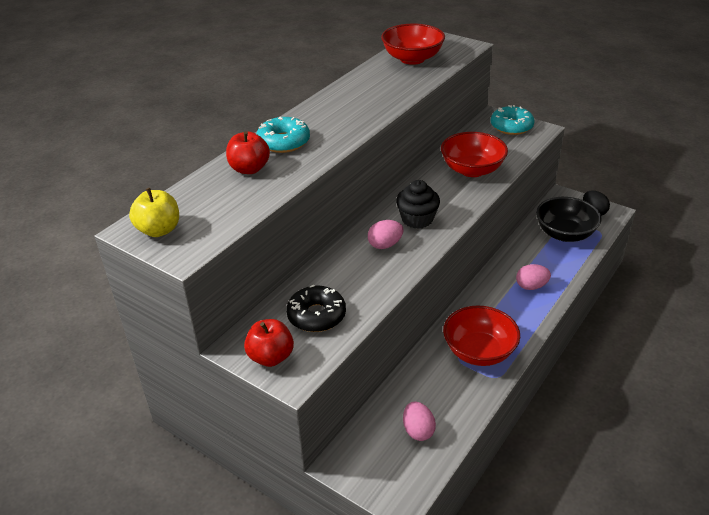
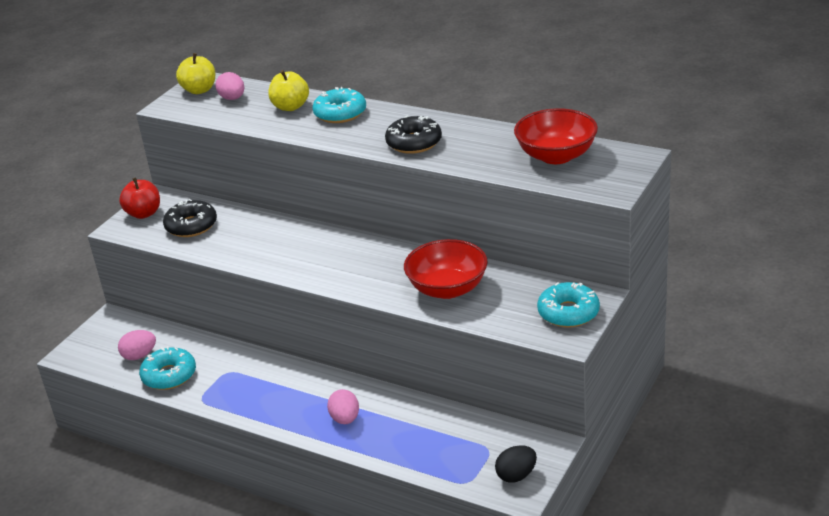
camera: 85 degrees right, 5 degrees down
red apple [226,131,270,174] -> yellow apple [268,70,309,111]
pink egg [368,220,404,249] -> pink egg moved to [215,72,244,100]
black cupcake [396,180,440,229] -> none
red bowl [443,306,520,366] -> none
black bowl [536,197,601,242] -> none
none -> turquoise donut [139,346,196,390]
none -> black donut [385,115,442,154]

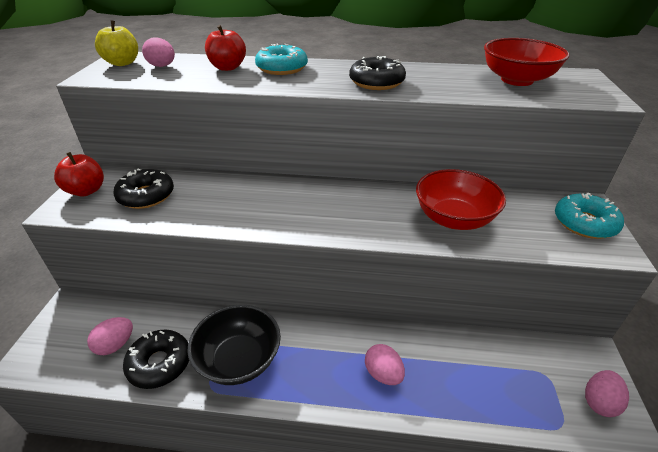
camera: 25 degrees left, 5 degrees up
turquoise donut [139,346,196,390] -> black donut [123,330,189,389]
yellow apple [268,70,309,111] -> red apple [205,25,246,71]
black egg [495,446,537,483] -> pink egg [585,370,629,417]
none -> black bowl [187,305,281,385]

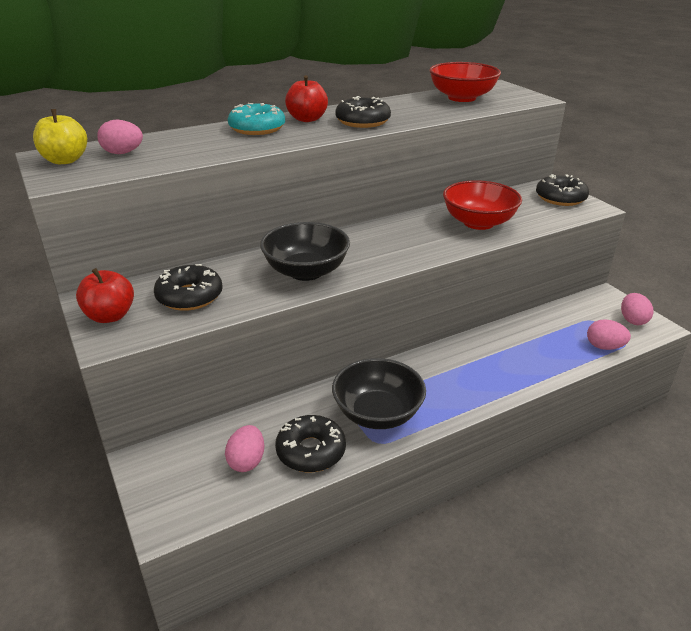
camera: 35 degrees left, 5 degrees down
red apple [205,25,246,71] -> red apple moved to [285,75,328,122]
pink egg [365,344,405,385] -> pink egg moved to [587,319,631,350]
turquoise donut [555,193,624,239] -> black donut [536,174,589,206]
none -> black bowl [260,222,350,281]

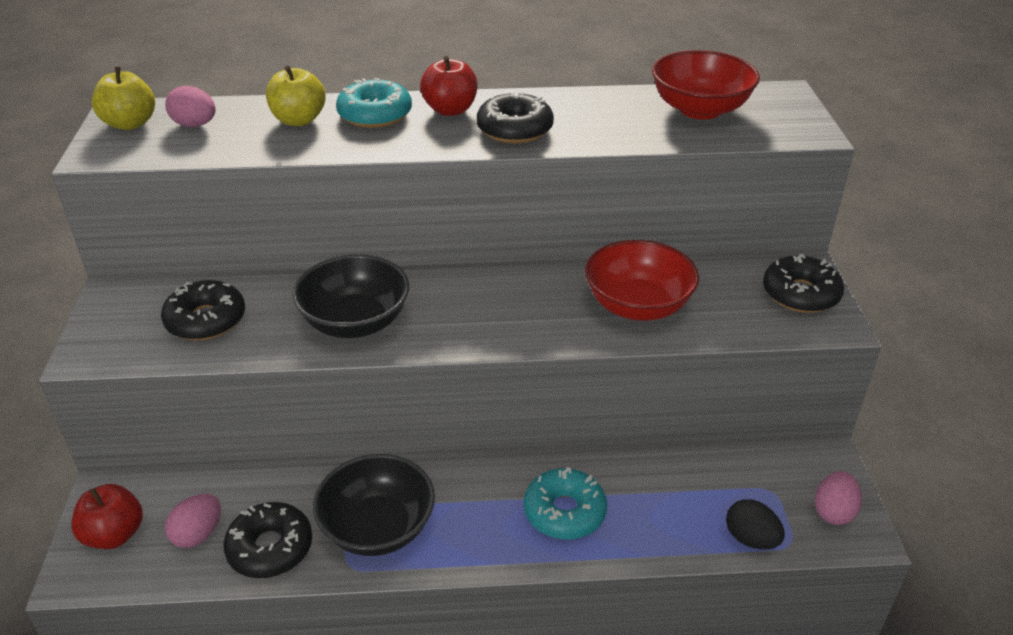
camera: 25 degrees right, 5 degrees up
red apple [76,268,134,323] -> red apple moved to [71,484,143,549]
pink egg [587,319,631,350] -> black egg [726,499,784,549]
none -> yellow apple [266,65,326,126]
none -> turquoise donut [524,467,607,540]

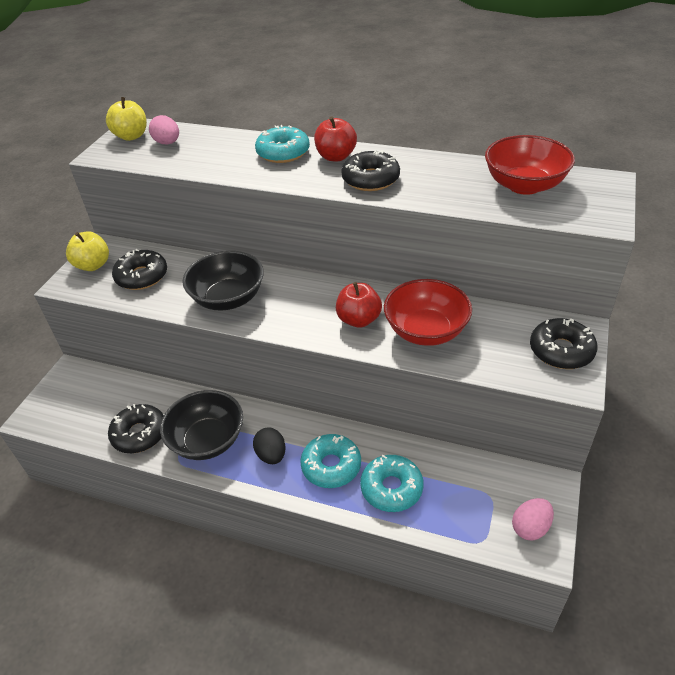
camera: 25 degrees right, 5 degrees up
red apple [71,484,143,549] -> red apple moved to [336,282,382,328]
pink egg [165,494,221,548] -> none
yellow apple [266,65,326,126] -> yellow apple moved to [66,231,109,271]
black egg [726,499,784,549] -> black egg moved to [253,427,286,464]
none -> turquoise donut [360,455,423,512]

